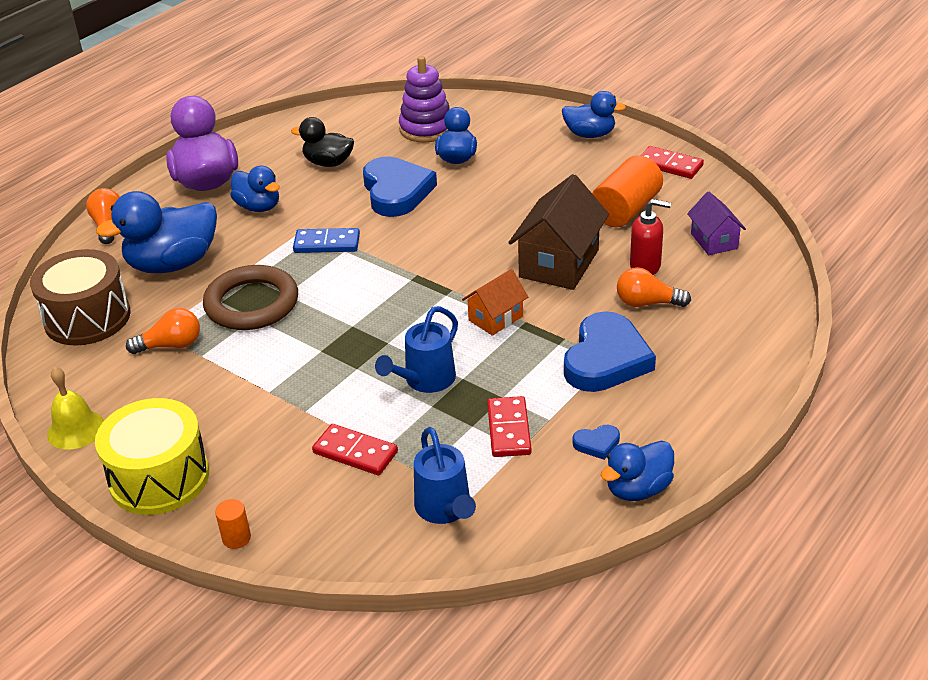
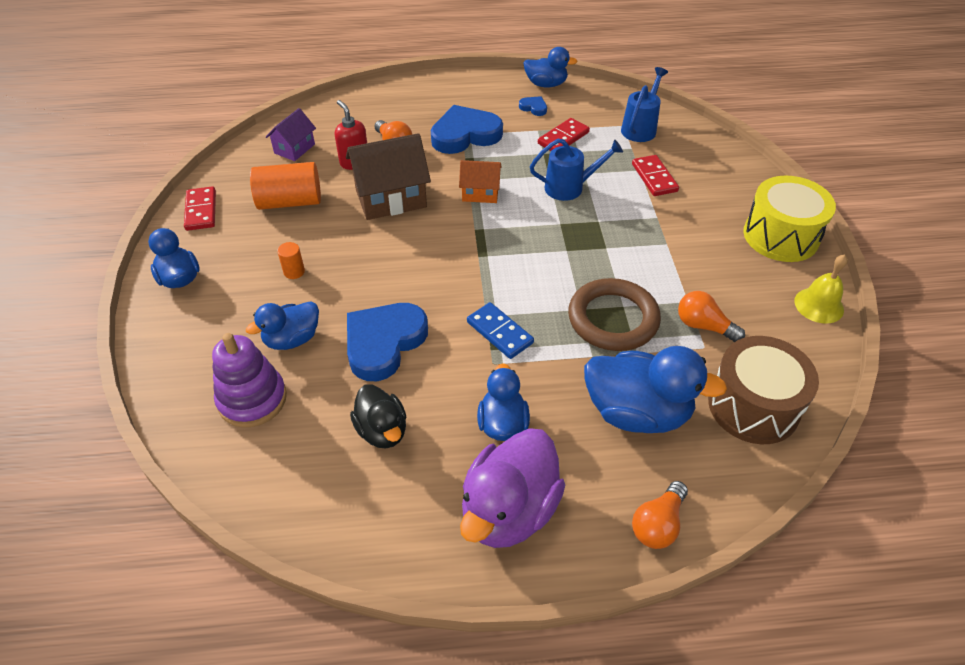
camera: 135 degrees left, 10 degrees up
orange cylinder [215,499,251,549] -> orange cylinder moved to [277,242,305,279]

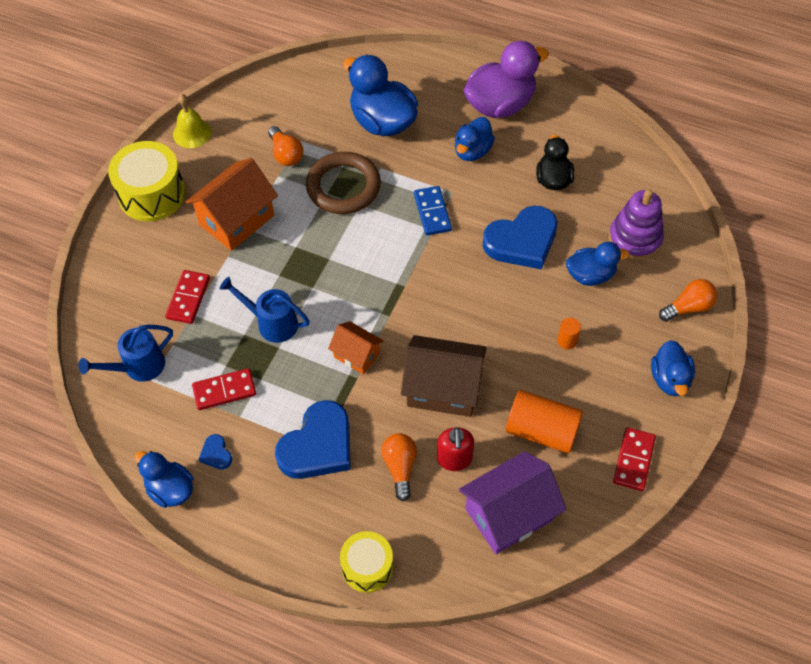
camera: 150 degrees left, 10 degrees up
purple house [266,108,316,161] -> purple house [459,451,567,554], size x1.76
blue heart [431,105,503,154] -> blue heart turned 60 degrees counterclockwise [275,400,351,479]
orange light bulb [632,481,688,549] -> orange light bulb moved to [659,279,718,322]
brown drum [708,336,819,444] -> none
none -> orange house [186,158,278,251]
none -> yellow drum [340,531,393,593]

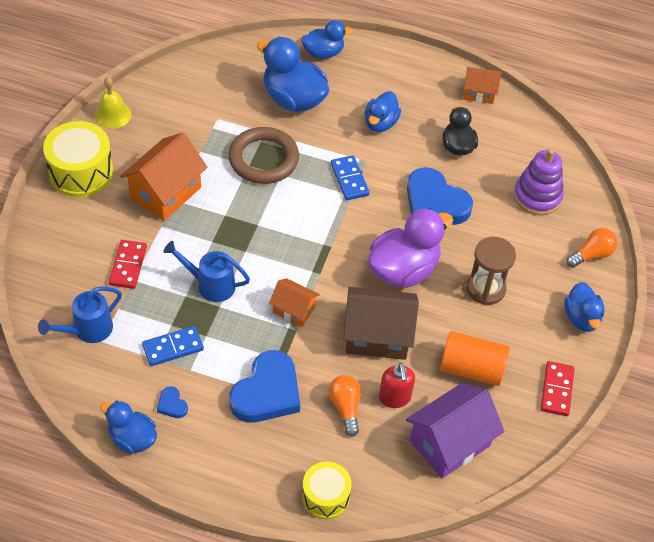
camera: 10 degrees left, 5 degrees down
red domino [192,368,256,410] -> blue domino [142,326,204,366]
orange light bulb [268,126,303,166] -> none
purple duck [463,41,549,118] -> purple duck moved to [368,208,453,288]
blue heart [483,206,557,270] -> blue heart turned 75 degrees clockwise [407,167,473,225]
orange cylinder [557,318,581,349] -> brown hourglass [466,237,516,305]
blue duck [566,242,630,286] -> blue duck moved to [301,20,353,59]
none -> orange house [464,67,501,104]

